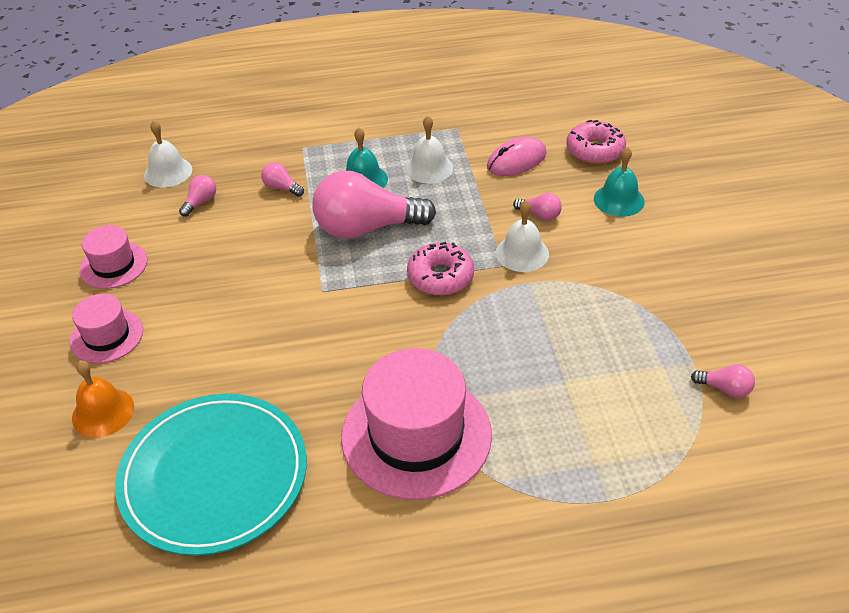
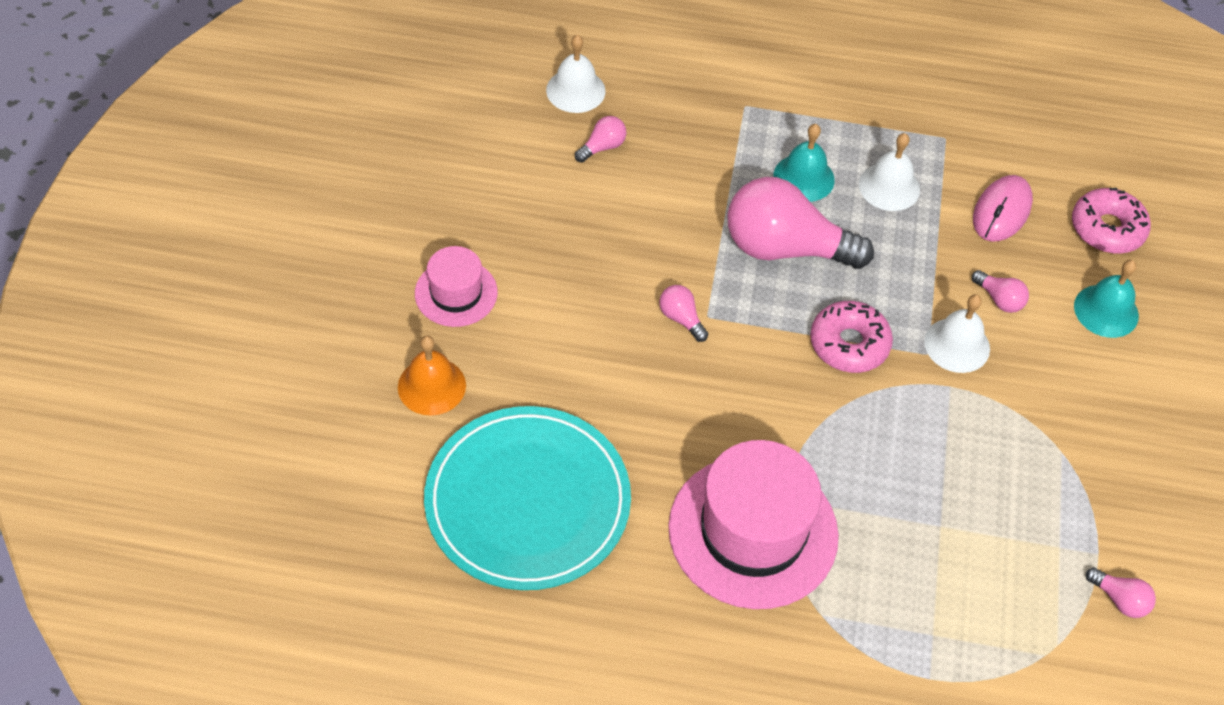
camera: 15 degrees right, 10 degrees up
pink hat [79,225,148,289] -> none
pink light bulb [261,162,304,197] -> pink light bulb moved to [659,285,708,342]
pink mouse [487,137,547,176] -> pink mouse turned 45 degrees counterclockwise [973,175,1033,241]

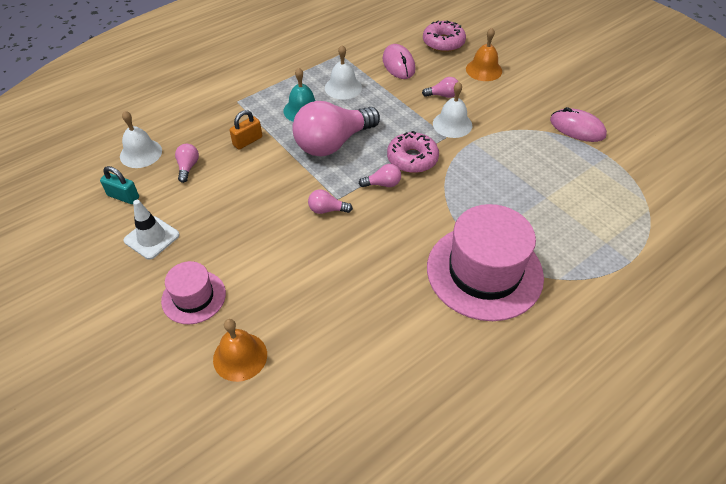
camera: 45 degrees left, 5 degrees down
turquoise plate [424,406,631,590] -> none
turquoise bell [1074,260,1139,338] -> orange bell [466,28,502,81]
pink light bulb [1086,567,1156,618] -> pink light bulb moved to [359,164,401,187]
none -> turquoise padlock [100,166,139,204]
none -> white traffic cone [124,200,180,259]
none -> orange padlock [230,110,262,150]
none -> pink mouse [550,107,607,142]

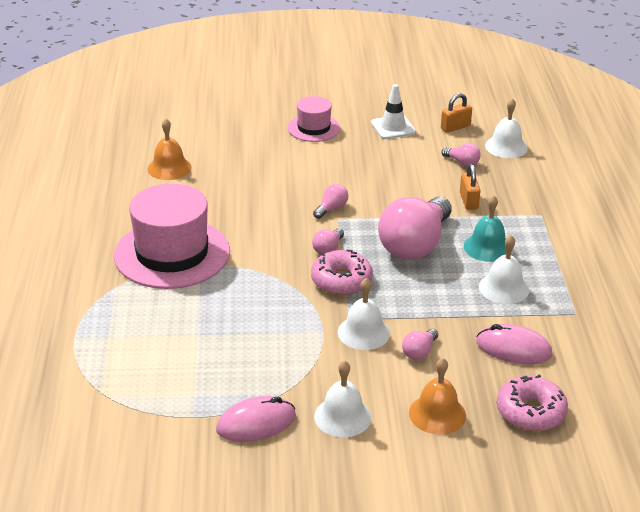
camera: 125 degrees right, 15 degrees down
turquoise padlock [100,166,139,204] -> orange padlock [441,93,472,133]
orange bell [213,319,267,382] -> orange bell moved to [148,118,192,180]
pink light bulb [292,101,380,156] -> pink light bulb turned 150 degrees counterclockwise [378,197,452,260]
none -> white bell [314,360,372,437]

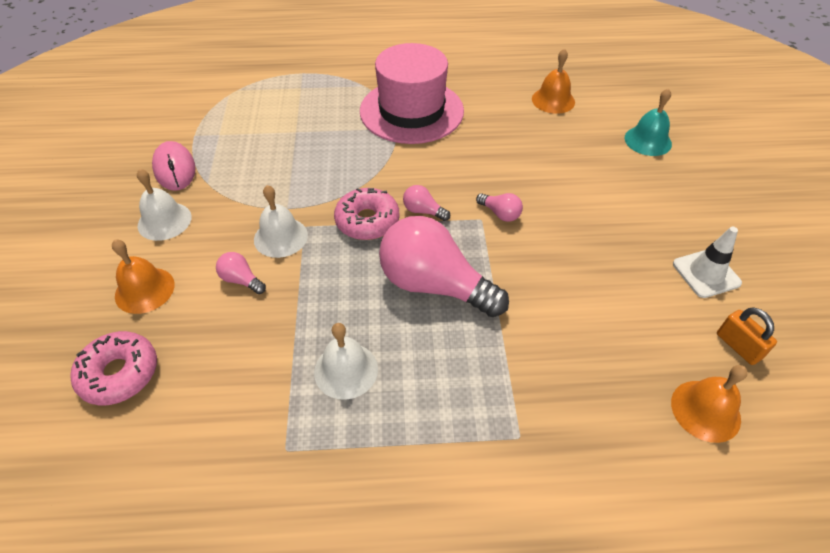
camera: 90 degrees right, 15 degrees up
pink hat [288,96,340,142] -> none
pink light bulb [441,143,481,167] -> none
orange padlock [460,164,481,210] -> none
turquoise bell [464,195,506,262] -> turquoise bell moved to [624,88,672,156]
pink mouse [476,324,553,364] -> none
white bell [485,98,528,158] -> orange bell [671,365,748,443]

